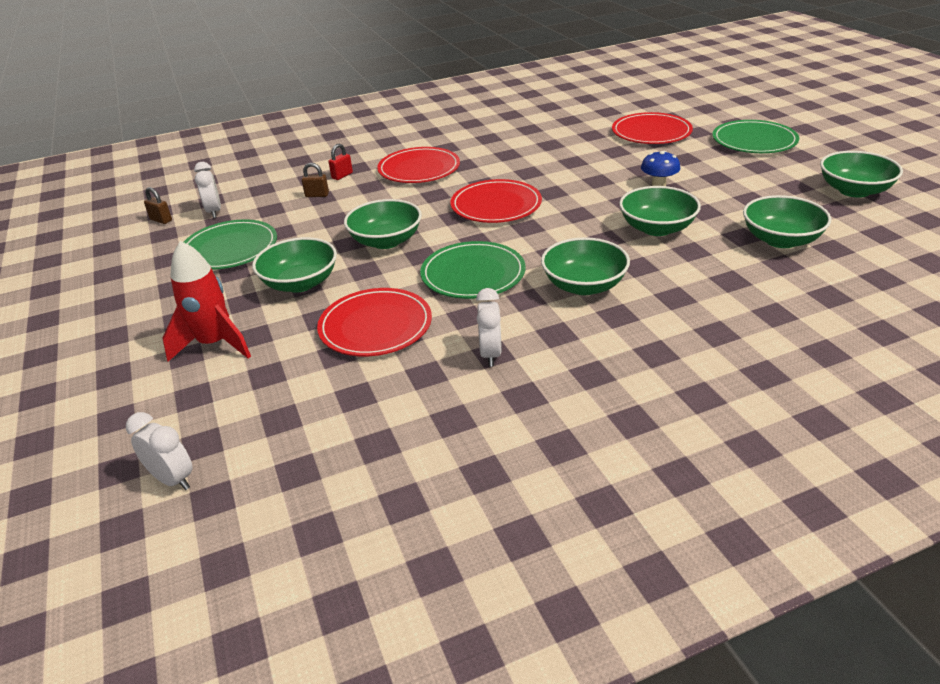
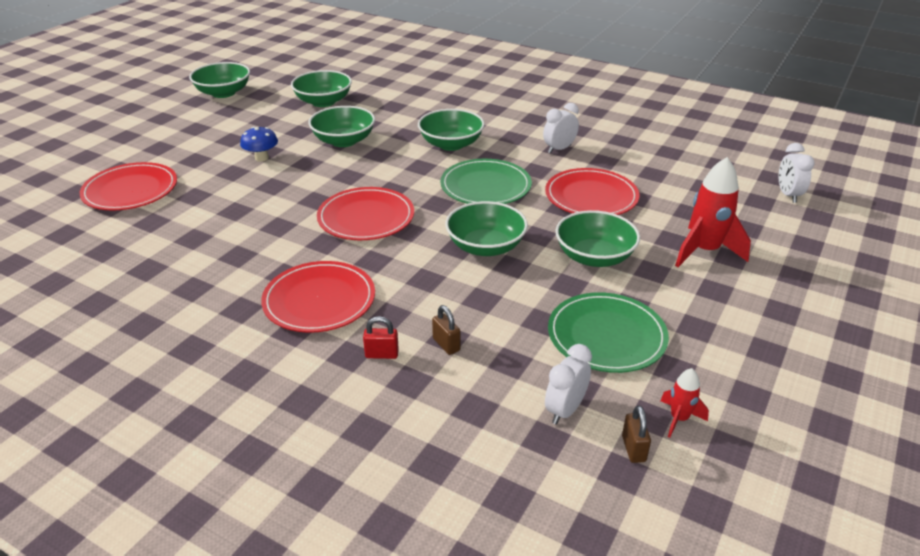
camera: 130 degrees left, 0 degrees up
green plate [712,120,799,153] -> none
none -> red rocket [661,368,709,438]

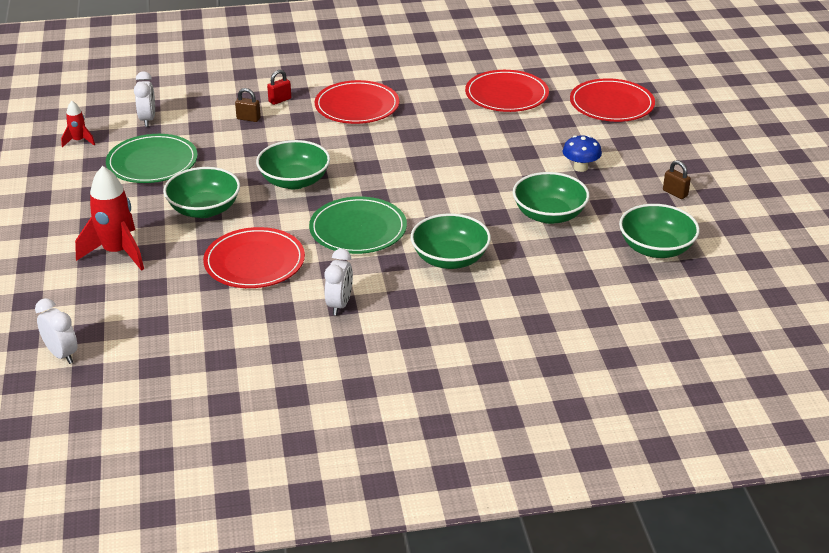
camera: 140 degrees right, 0 degrees up
green bowl [189,62,250,98] -> none
red plate [317,187,414,240] -> red plate moved to [465,70,549,112]
brown padlock [622,405,651,463] -> brown padlock moved to [663,160,691,199]

